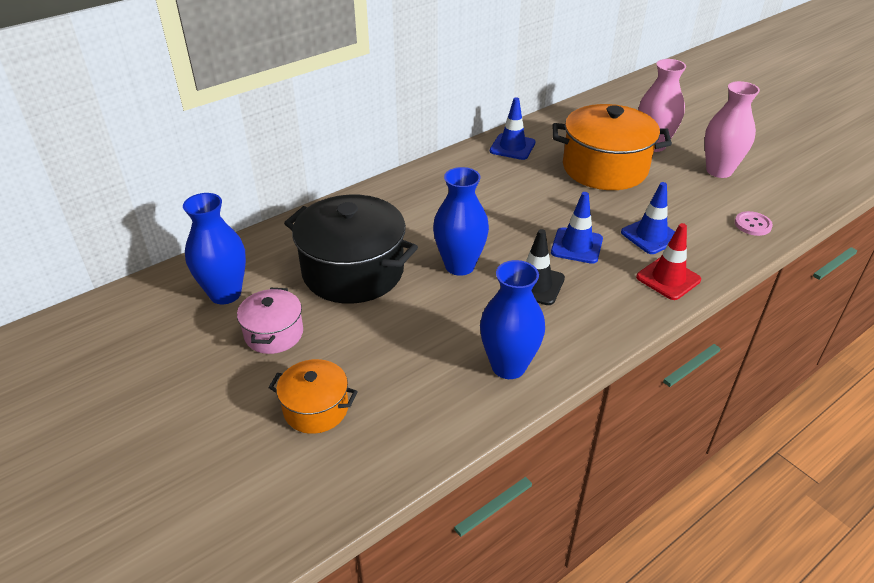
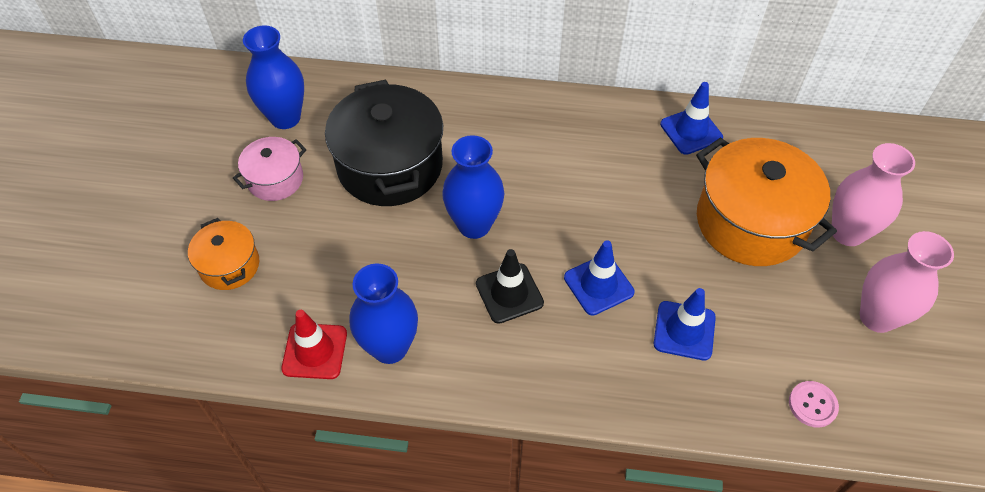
camera: 45 degrees right, 15 degrees up
red traffic cone [636,223,701,300] -> red traffic cone moved to [281,310,347,379]

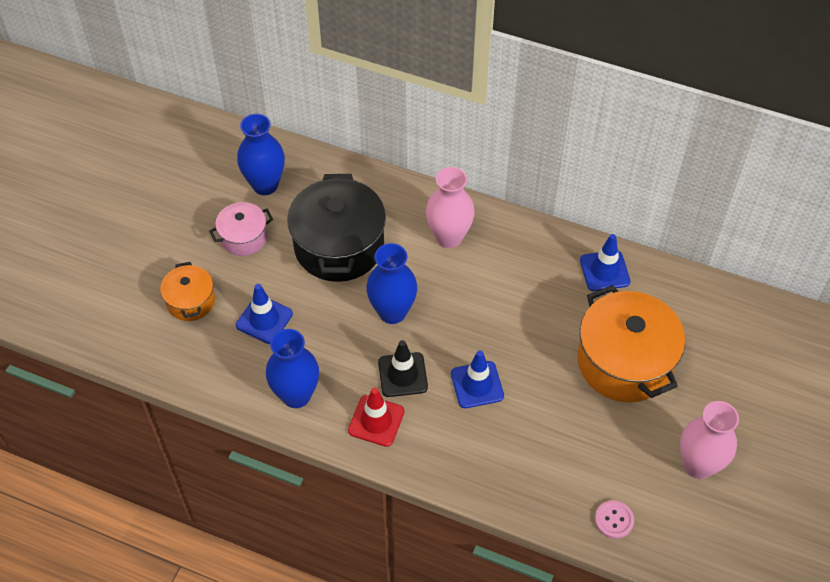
camera: 15 degrees right, 0 degrees up
red traffic cone [281,310,347,379] -> red traffic cone moved to [348,388,405,447]
blue traffic cone [654,288,716,360] -> blue traffic cone moved to [236,284,293,344]
pink vase [832,143,915,246] -> pink vase moved to [426,167,475,248]

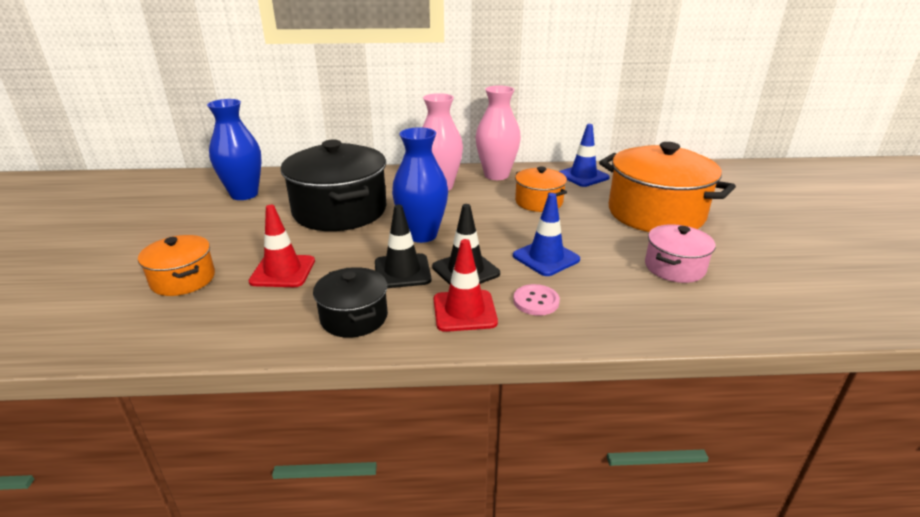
camera: 25 degrees left, 25 degrees down
pink pot [209,202,273,256] -> pink pot moved to [645,224,715,283]
blue traffic cone [236,284,293,344] -> red traffic cone [248,205,315,287]
blue vase [266,329,319,408] -> black pot [313,267,388,338]
pink button [595,500,634,539] -> pink button moved to [513,284,560,316]
pink vase [680,401,739,479] -> pink vase moved to [475,85,521,180]
none -> black traffic cone [375,205,431,288]
none -> orange pot [515,167,567,212]

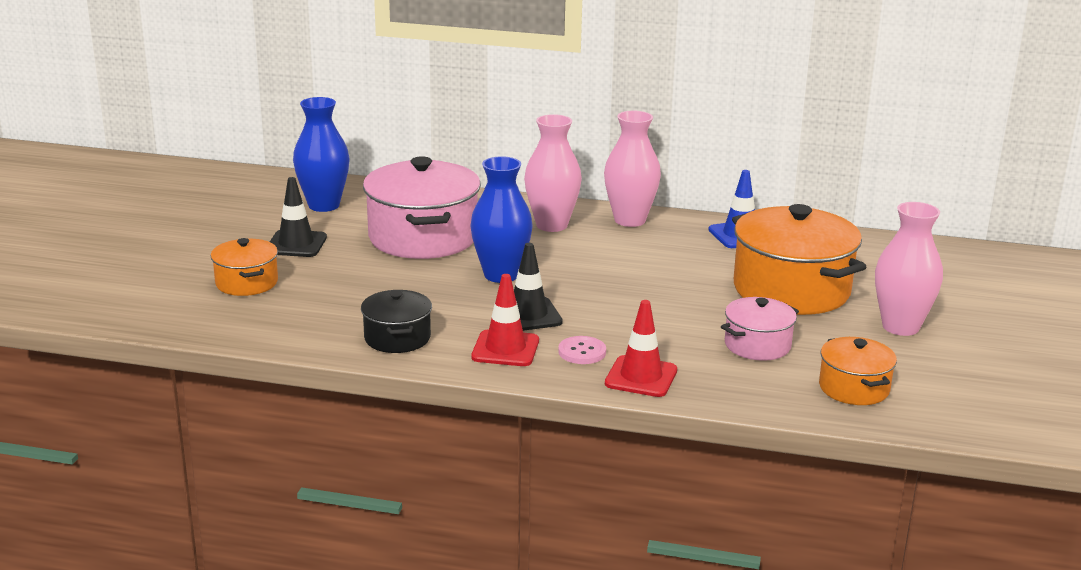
camera: 15 degrees right, 5 degrees down
red traffic cone [248,205,315,287] -> red traffic cone moved to [605,300,677,397]
black pot [280,140,387,231] -> pink pot [363,156,481,259]
black traffic cone [375,205,431,288] -> black traffic cone moved to [270,177,327,257]
blue traffic cone [513,193,580,276] -> none
orange pot [515,167,567,212] -> orange pot moved to [819,337,897,405]
none -> pink vase [875,202,943,336]

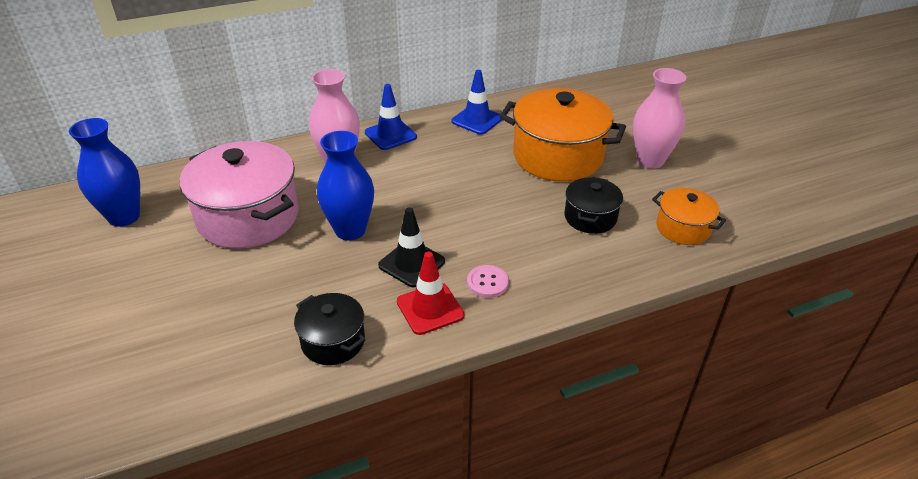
camera: 35 degrees left, 15 degrees up
orange pot [211,238,278,296] -> none
black traffic cone [270,177,327,257] -> none
pink vase [604,111,661,227] -> blue traffic cone [365,84,417,150]
red traffic cone [605,300,677,397] -> none
pink pot [721,297,799,361] -> black pot [564,177,623,234]

